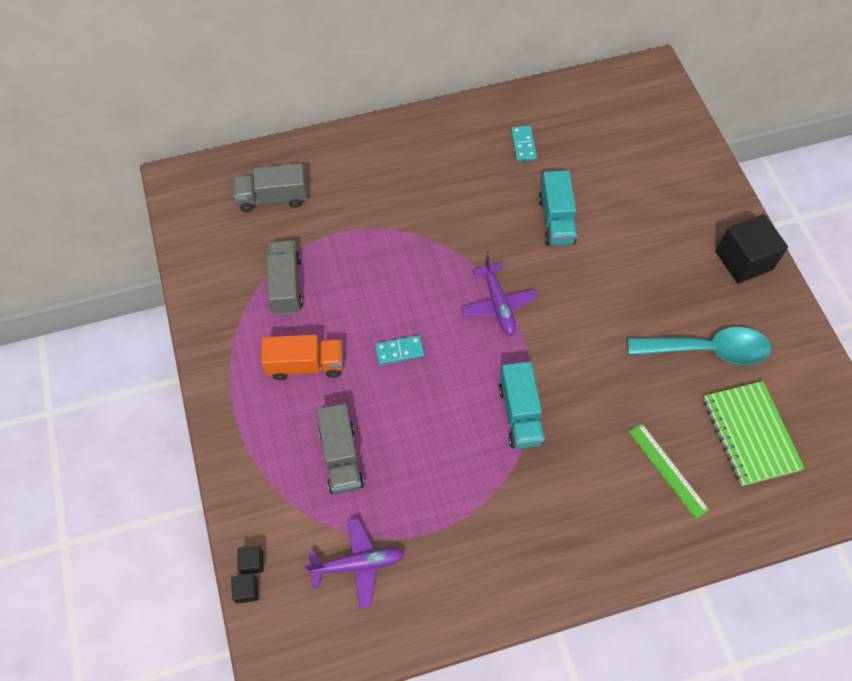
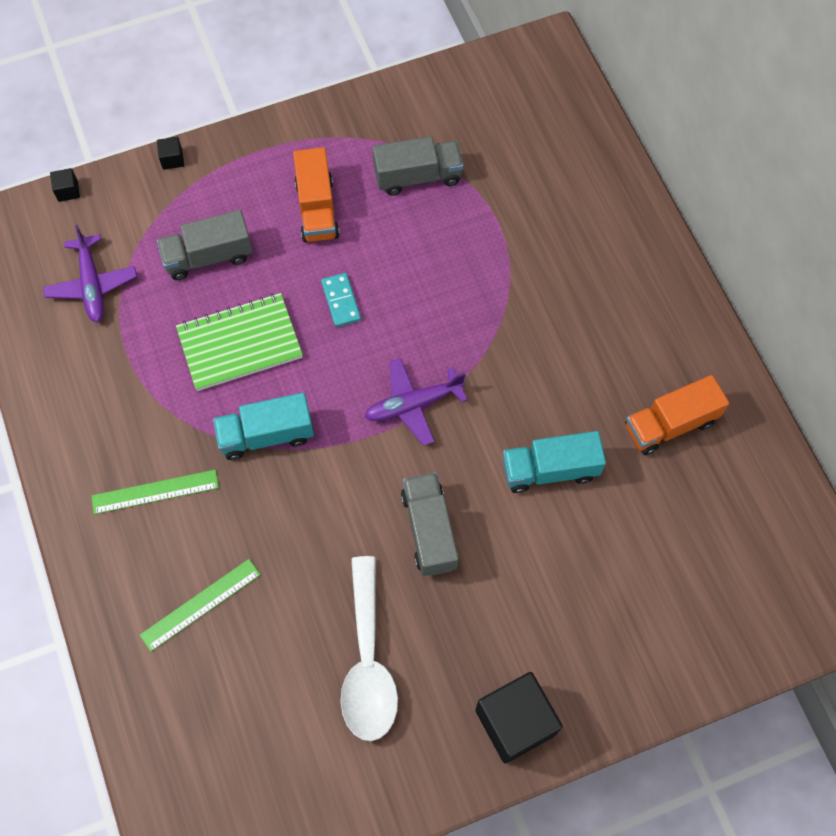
camera: 85 degrees right, 5 degrees up
grey truck [234,163,307,212] -> grey truck moved to [401,472,459,576]
black cube [238,546,263,574] -> black cube moved to [157,137,184,170]
turquoise domino [511,126,537,161] -> orange truck [626,375,729,455]
turquoise spoon [627,327,771,365] -> white spoon [341,556,398,741]
green notebook [703,381,805,486] -> green notebook moved to [176,293,303,391]
none -> green ruler [91,470,219,514]

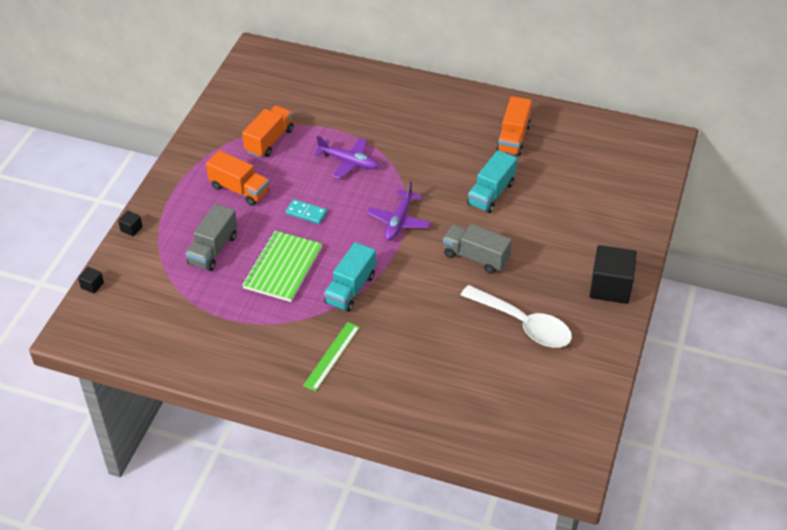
camera: 50 degrees left, 20 degrees down
purple plane [43,225,137,322] -> purple plane moved to [314,136,379,179]
green ruler [140,559,260,652] -> none
grey truck [373,136,463,196] -> orange truck [242,106,294,158]

